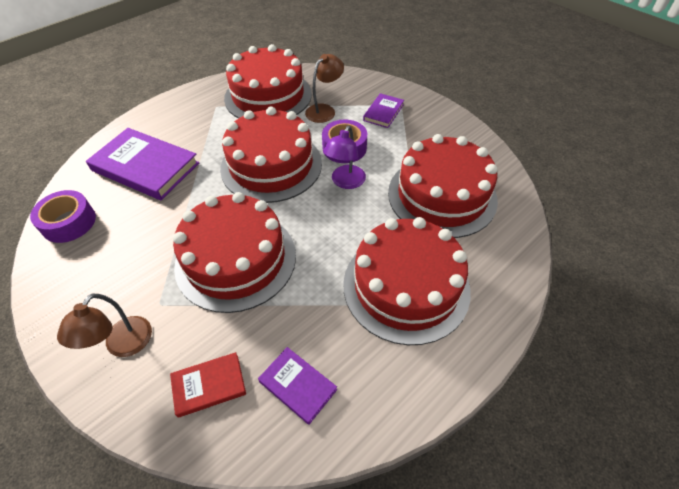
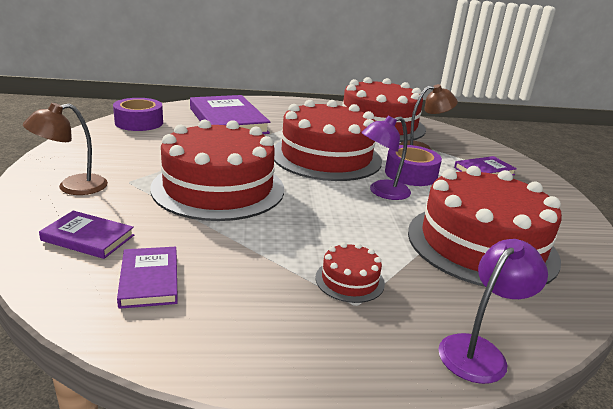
camera: 35 degrees right, 25 degrees down
red book [170,352,246,418] -> purple book [39,211,134,259]
red cake [343,217,471,345] -> red cake [315,242,385,303], size x0.41
none -> purple lamp [438,239,548,384]

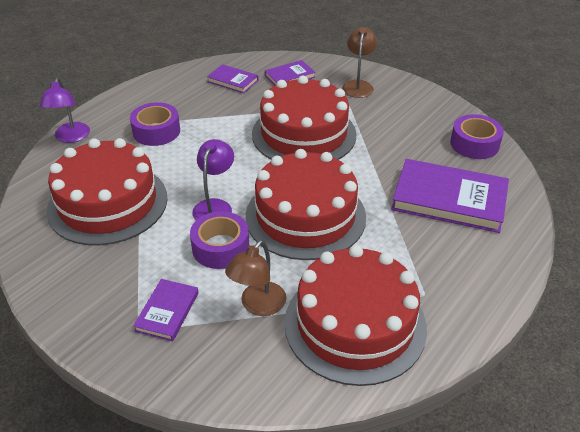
camera: 135 degrees right, 15 degrees up
red cake [315,242,385,303] -> purple tape [130,102,180,146]

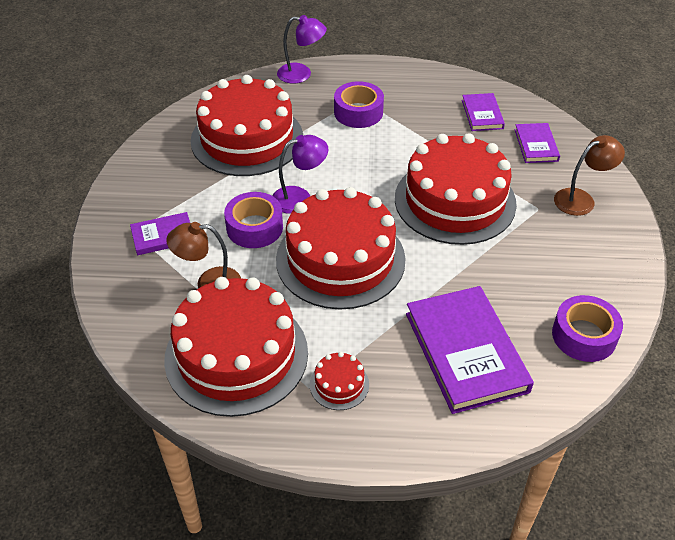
camera: 55 degrees right, 5 degrees up
purple lamp [40,78,90,143] -> purple lamp turned 135 degrees counterclockwise [277,15,327,84]
purple book [265,60,315,85] -> purple book turned 60 degrees clockwise [515,123,560,163]
none -> red cake [310,352,369,410]

